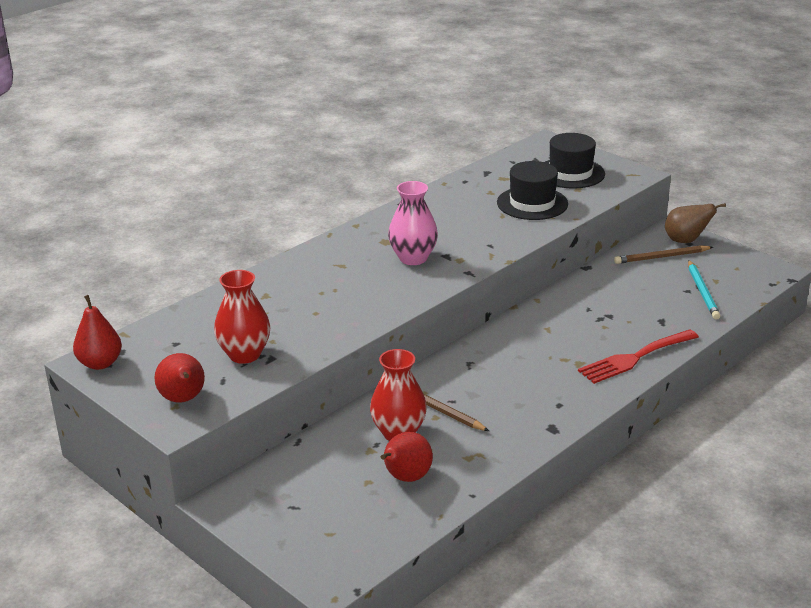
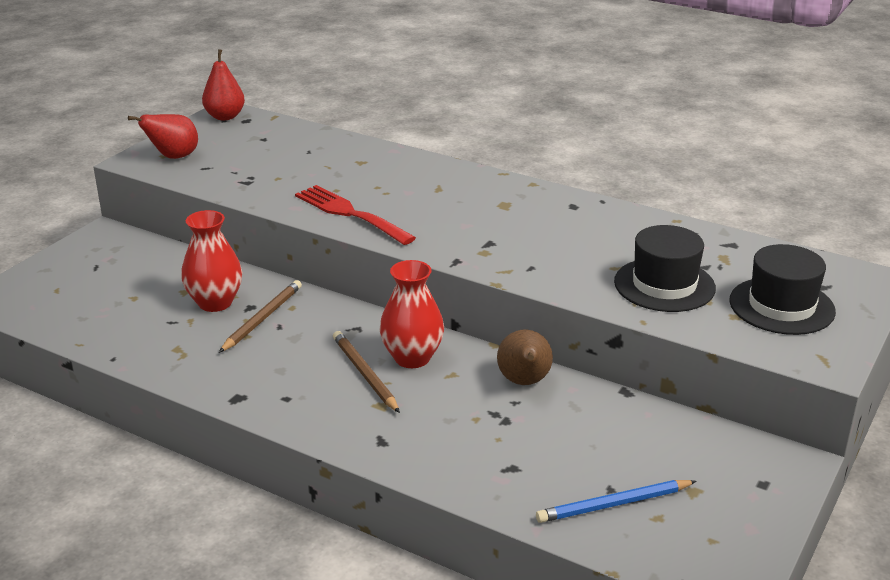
camera: 75 degrees right, 0 degrees up
red vase [214,270,270,364] -> red vase moved to [379,260,444,368]
red pear [381,432,433,482] -> none
pink vase [388,181,438,265] -> none
red fork [578,329,699,384] -> red fork moved to [295,185,416,245]
brown pencil [614,245,713,264] -> brown pencil moved to [333,331,400,413]
brown pear [665,203,726,243] -> brown pear moved to [497,330,553,385]
turquoise pencil [688,260,720,320] -> blue pencil [536,480,697,523]

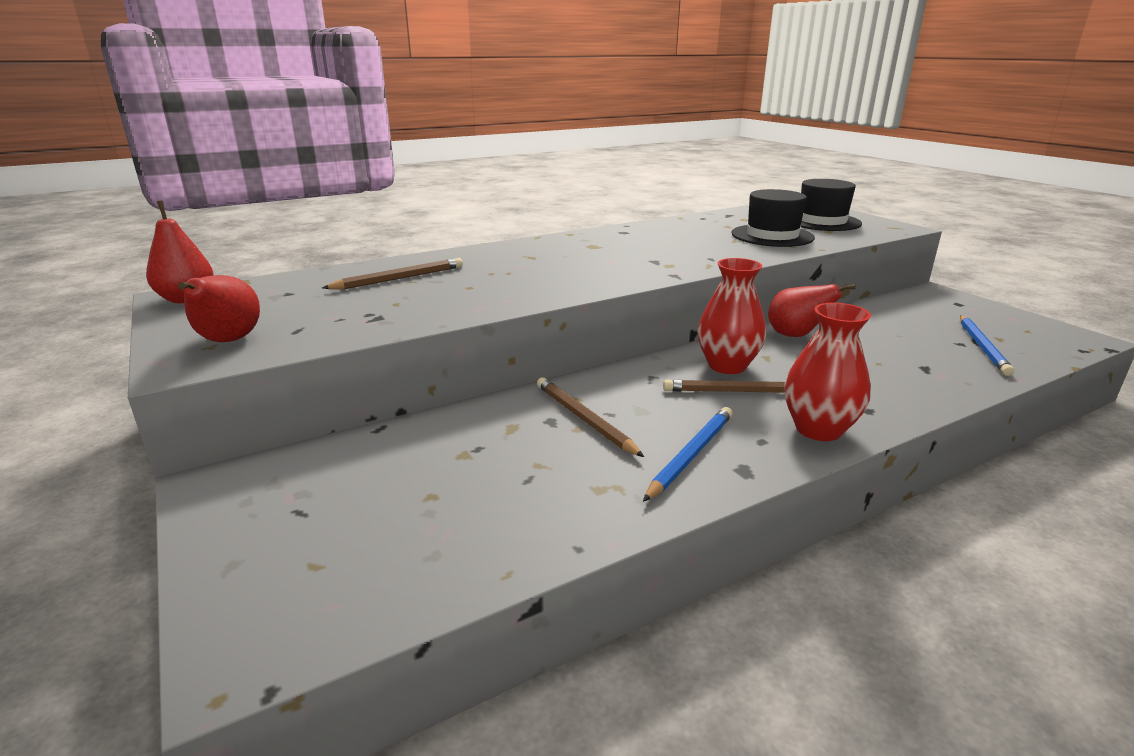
camera: 60 degrees left, 5 degrees down
red vase [181,210,242,312] -> red vase moved to [784,303,871,441]
red fork [295,185,416,245] -> none
brown pear [497,330,553,385] -> red pear [768,284,856,337]
none -> brown pencil [322,258,463,289]
none -> blue pencil [643,407,733,502]

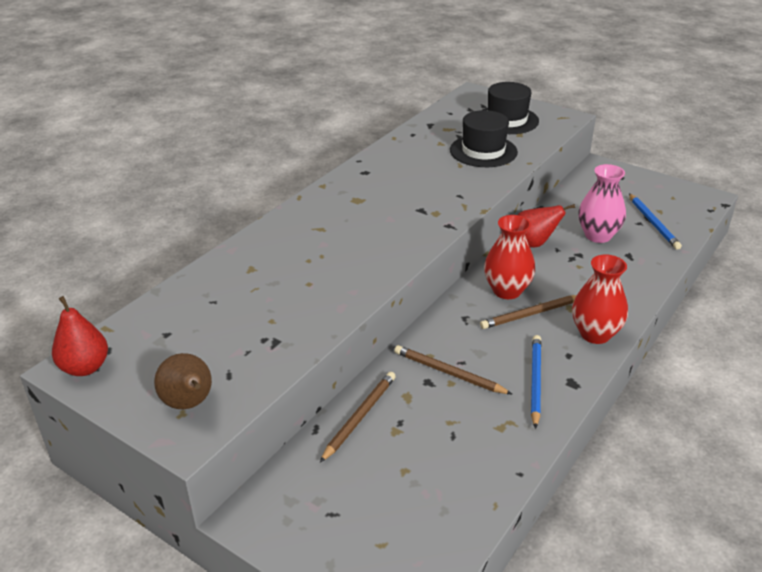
camera: 25 degrees left, 10 degrees up
red pear [178,275,260,342] -> brown pear [154,353,212,409]
brown pencil [322,258,463,289] -> brown pencil moved to [320,372,396,463]
none -> pink vase [578,164,626,243]

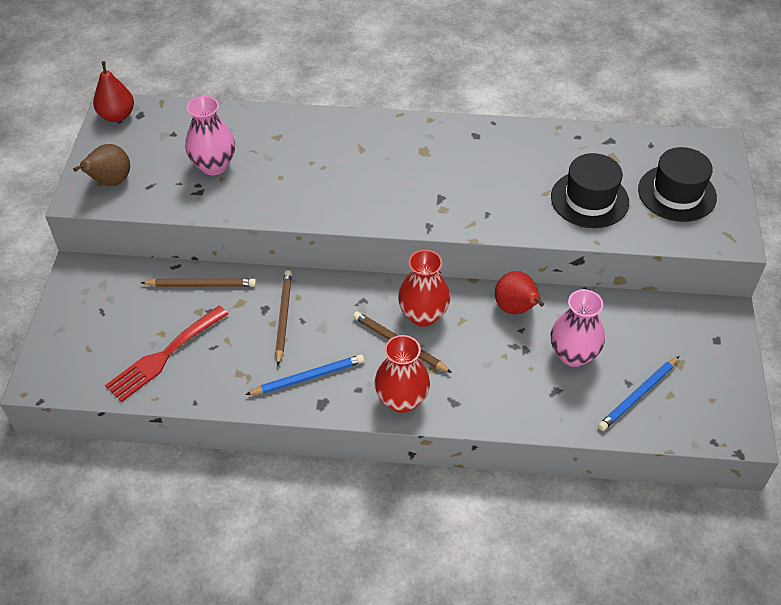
camera: 60 degrees right, 15 degrees up
none -> red fork [105,305,228,402]
none -> pink vase [185,96,235,175]

